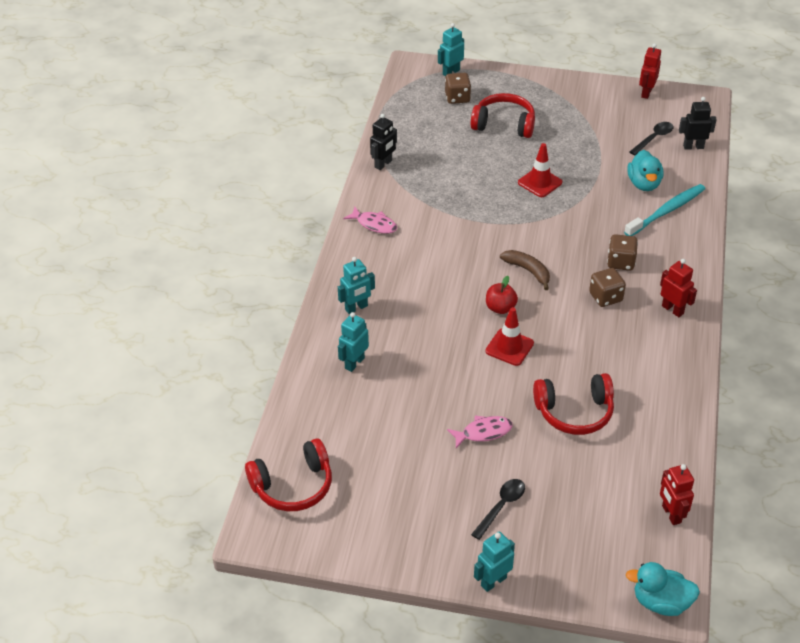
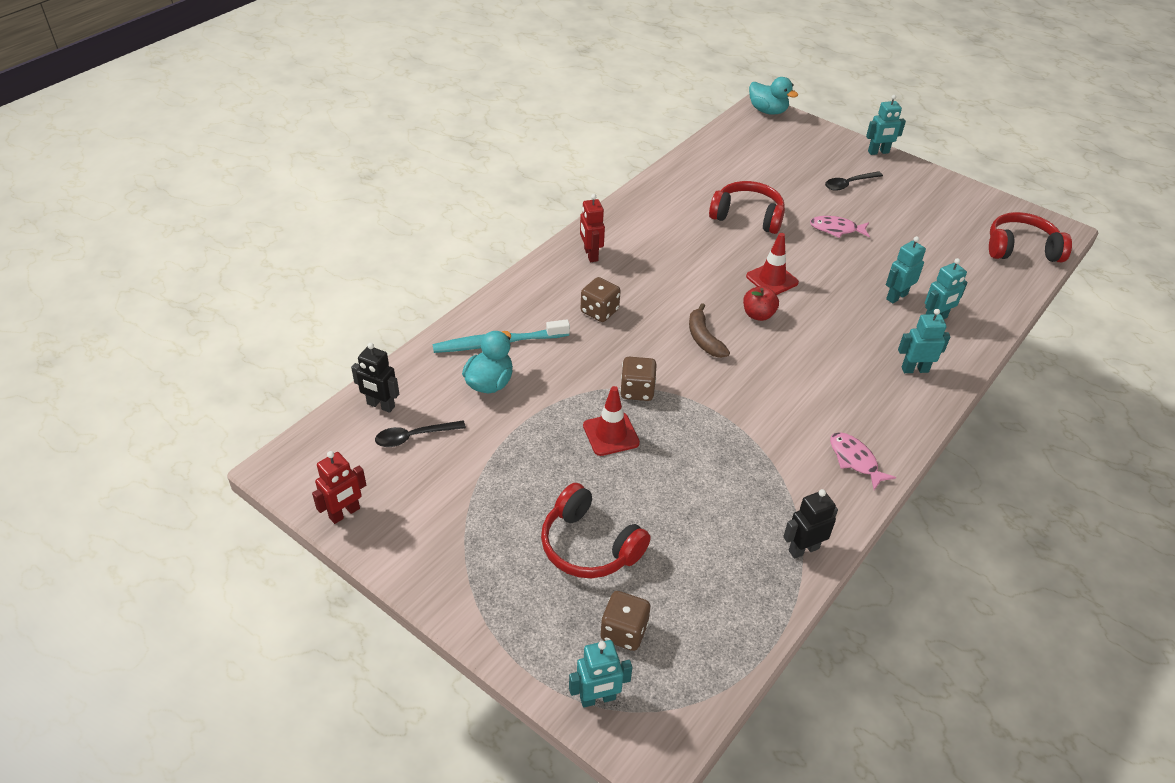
camera: 155 degrees left, 0 degrees up
brown dice [589,268,626,307] -> brown dice moved to [620,357,657,401]
red robot [660,464,694,525] -> none
none -> turquoise robot [886,236,926,303]

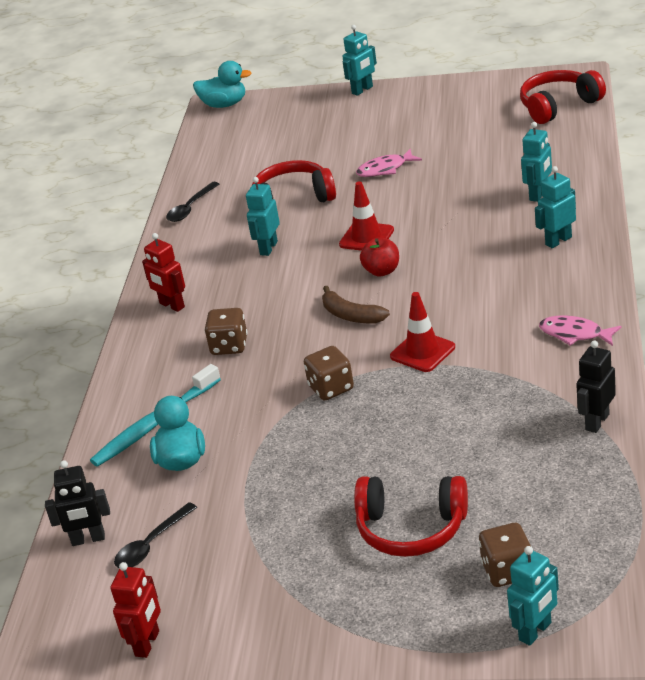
camera: 25 degrees left, 10 degrees down
red traffic cone [583,386,640,456] -> red traffic cone moved to [390,292,455,372]
black spoon [825,171,883,191] -> black spoon moved to [166,182,219,222]
turquoise robot [886,236,926,303] -> turquoise robot moved to [246,177,280,256]

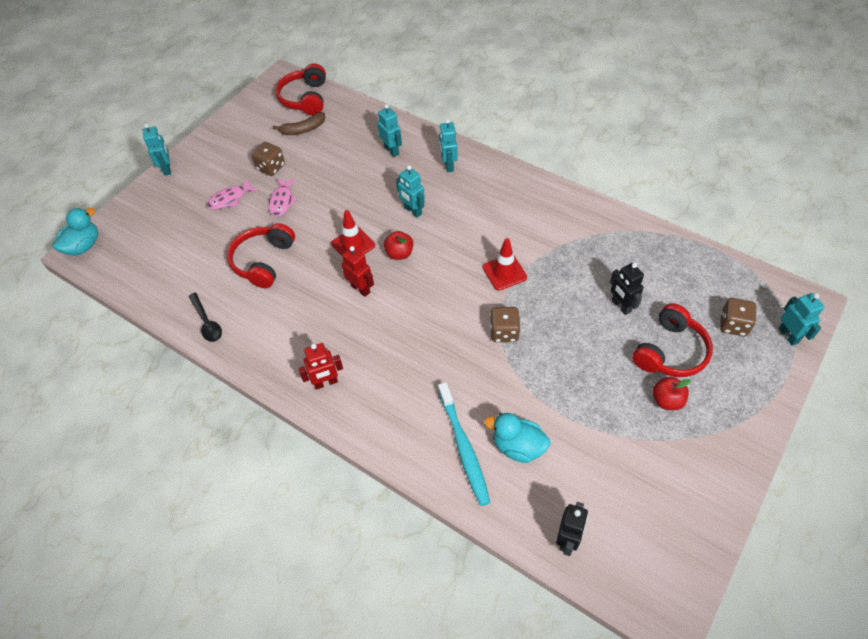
camera: 65 degrees left, 20 degrees up
red robot [110,562,161,658] -> red robot moved to [342,246,374,297]
black spoon [114,502,197,568] -> none
brown dice [204,308,248,355] -> brown dice moved to [252,142,285,176]
turquoise robot [246,177,280,256] -> turquoise robot moved to [396,165,425,218]
brown banana [322,286,390,324] -> brown banana moved to [272,112,325,135]
pink fish [539,315,622,346] -> pink fish moved to [207,178,258,209]
black robot [576,340,616,433] -> black robot moved to [610,263,644,315]
none -> red apple [653,376,691,410]

